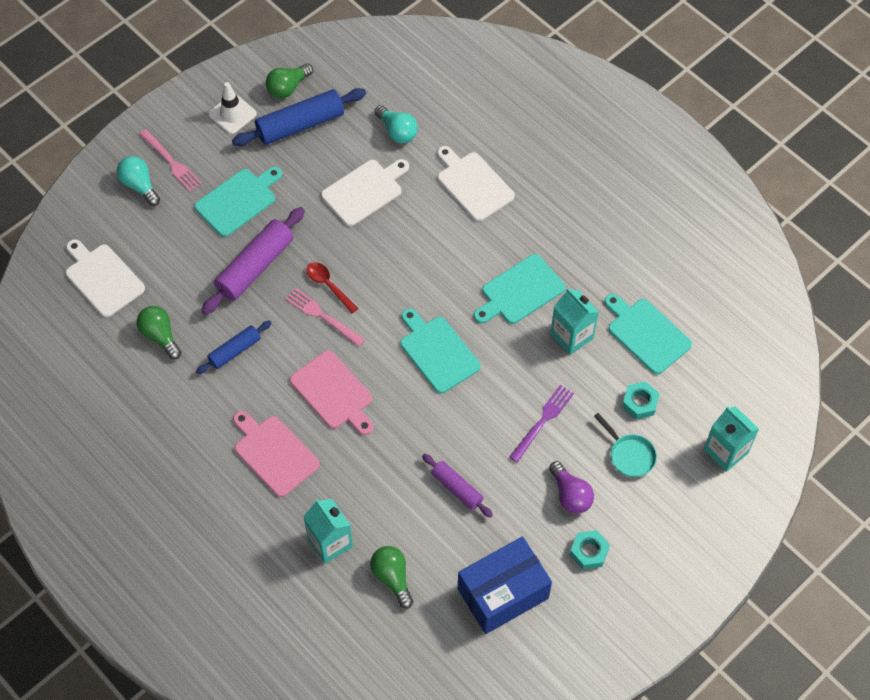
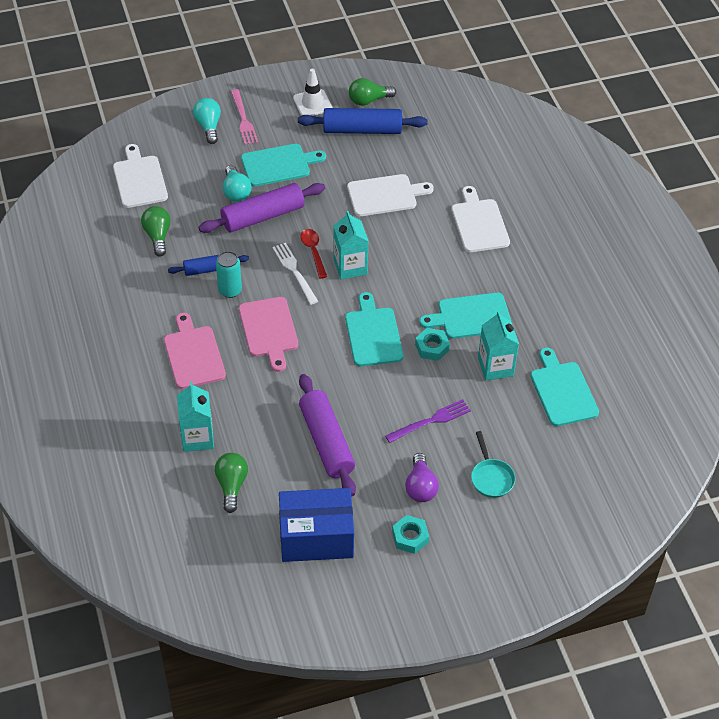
camera: 25 degrees right, 10 degrees down
pink fork [285,288,365,347] -> white fork [272,243,318,305]
turquoise light bulb [374,105,418,144] -> turquoise light bulb moved to [223,165,252,202]
purple rolling pin [422,454,493,518] -> purple rolling pin [299,374,356,497], size x1.71
turquoise nut [622,381,660,419] -> turquoise nut moved to [415,328,450,361]
turquoise carton [704,406,759,472] -> turquoise carton moved to [334,211,369,280]
none -> turquoise can [216,251,242,298]

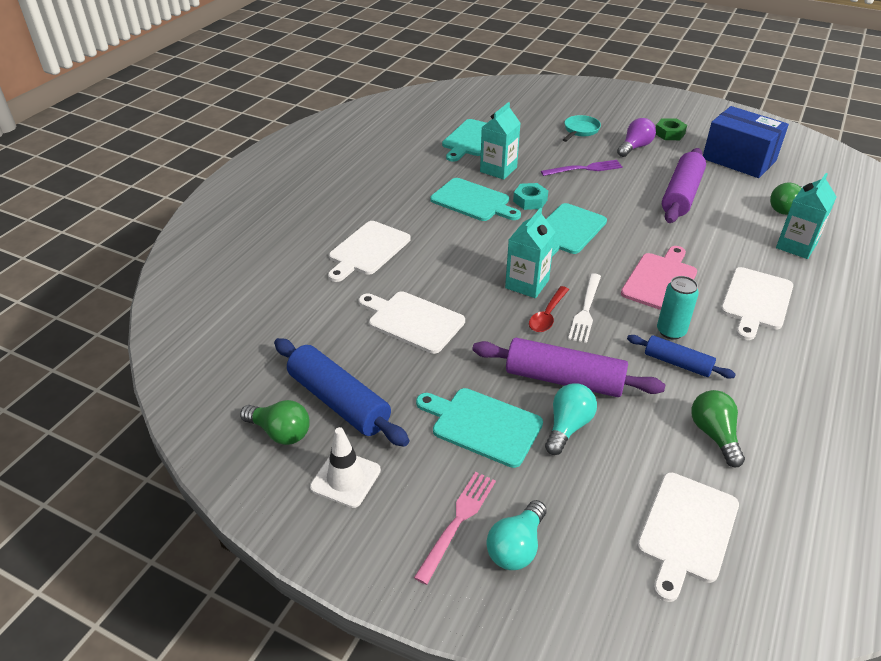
camera: 135 degrees left, 10 degrees down
green light bulb [141,206,171,257] -> green light bulb turned 135 degrees clockwise [691,390,745,467]
pink cutting board [164,313,226,389] -> white cutting board [721,267,793,340]
purple fork [385,399,471,443] -> purple fork turned 150 degrees clockwise [541,160,623,176]
turquoise nut [392,515,429,554] -> green nut [656,118,687,140]

